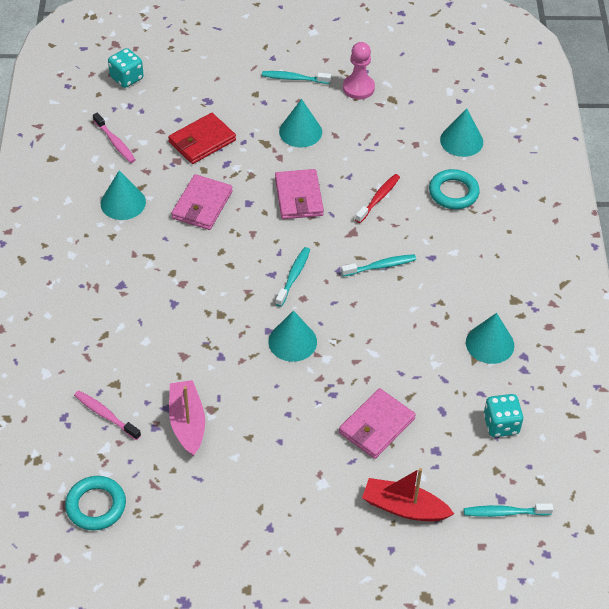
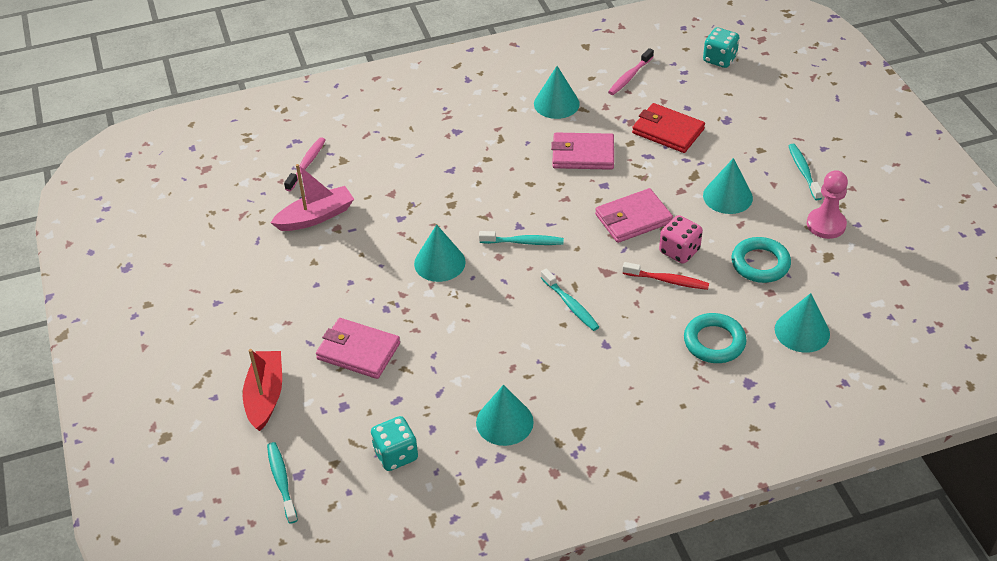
camera: 75 degrees right, 5 degrees down
turquoise ring [65,476,126,530] -> turquoise ring moved to [732,237,791,283]
none -> pink dice [659,215,703,264]

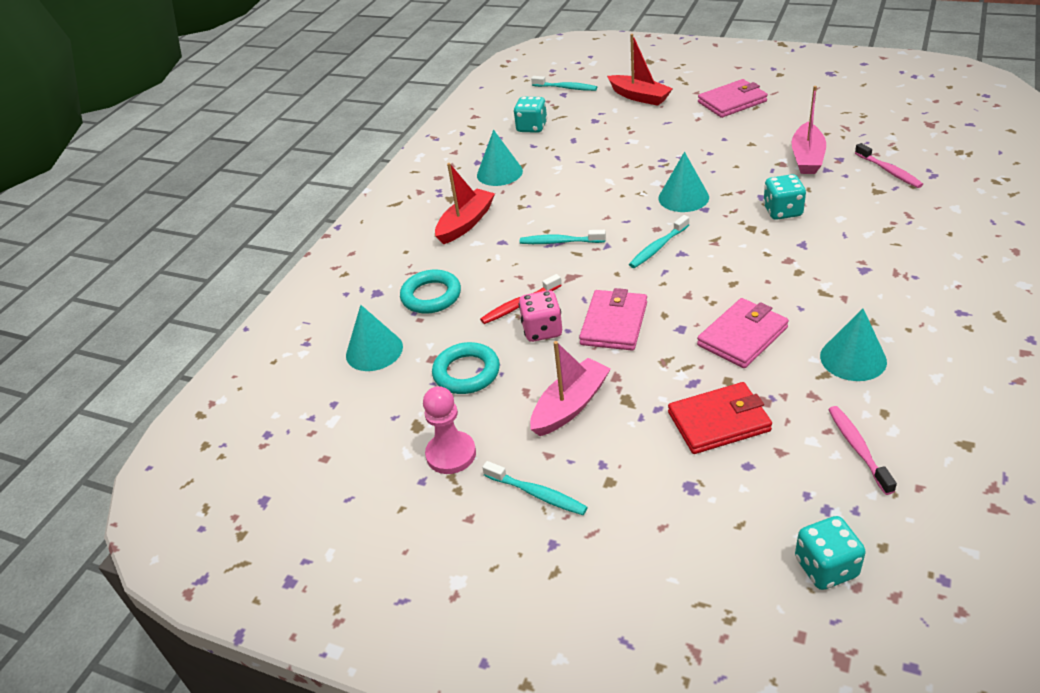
camera: 135 degrees right, 5 degrees down
pink wallet [316,318,400,379] -> pink wallet moved to [698,79,768,118]
turquoise cone [703,158,753,214] -> pink boat [530,341,611,436]
none -> red boat [435,163,495,244]
none -> turquoise dice [763,174,806,220]

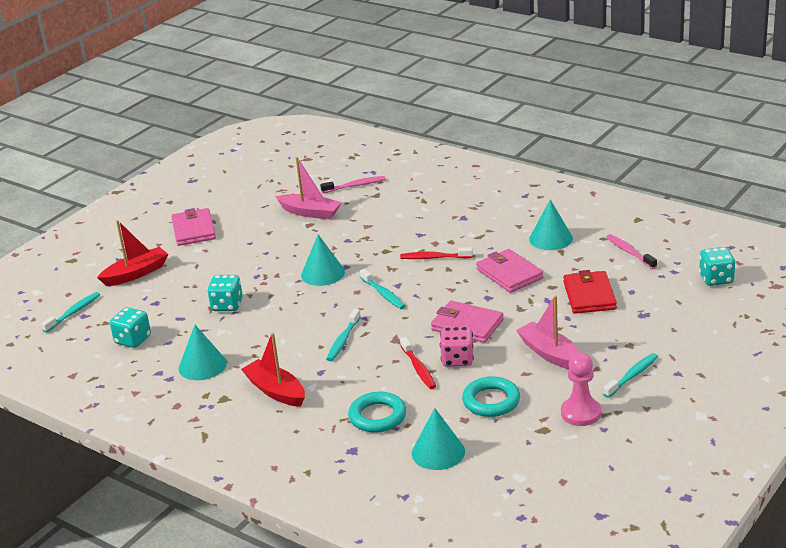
camera: 80 degrees left, 10 degrees down
turquoise dice [763,174,806,220] -> turquoise dice moved to [207,275,243,311]
pink toothbrush [828,406,897,495] -> pink toothbrush turned 60 degrees clockwise [606,234,657,269]
none -> red toothbrush [400,247,473,259]

